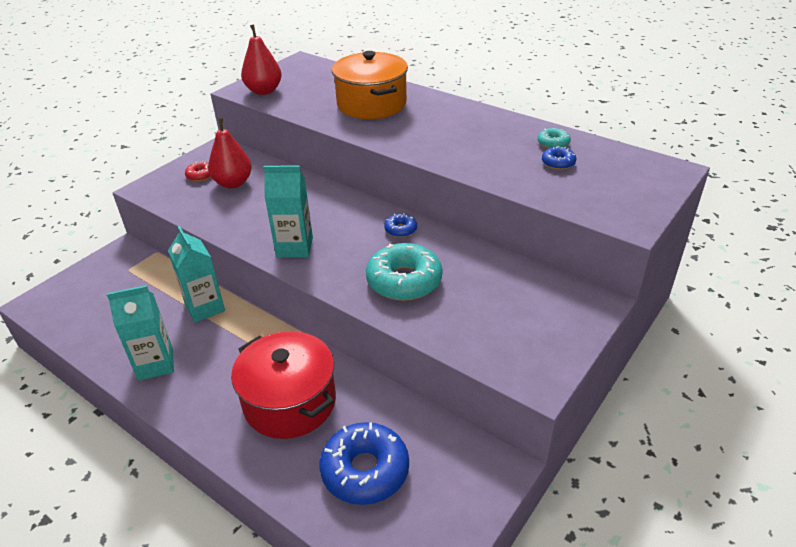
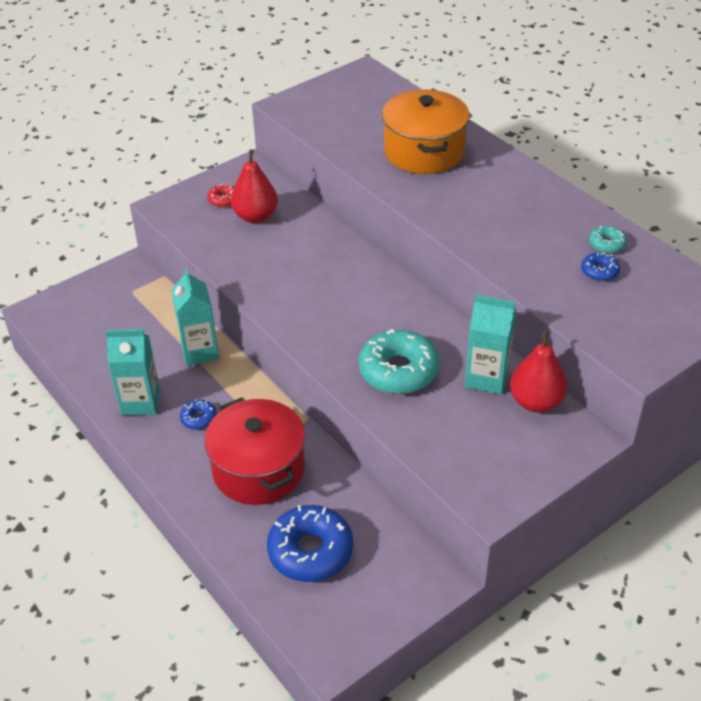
camera: 15 degrees right, 5 degrees up
red pear [241,25,282,95] -> red pear moved to [510,331,567,413]
turquoise carton [264,165,313,258] -> turquoise carton moved to [465,295,516,394]
blue donut [384,213,417,237] -> blue donut moved to [180,399,217,430]

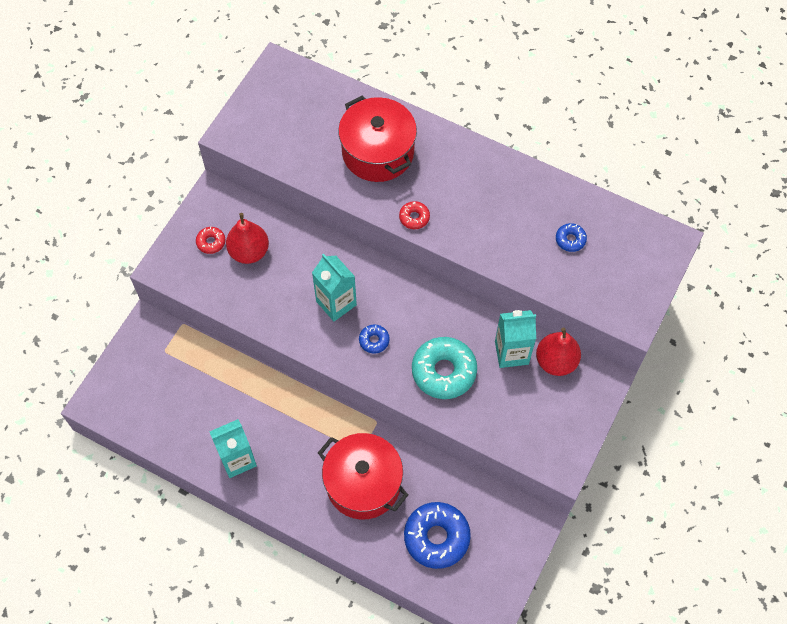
camera: 25 degrees left, 20 degrees up
turquoise carton [171,268,219,366] -> turquoise carton moved to [312,254,357,321]
blue donut [180,399,217,430] -> blue donut moved to [359,325,390,354]
orange pot [382,90,470,174] -> red pot [338,95,417,182]
turquoise donut [589,226,627,254] -> none
none -> red donut [399,201,430,229]

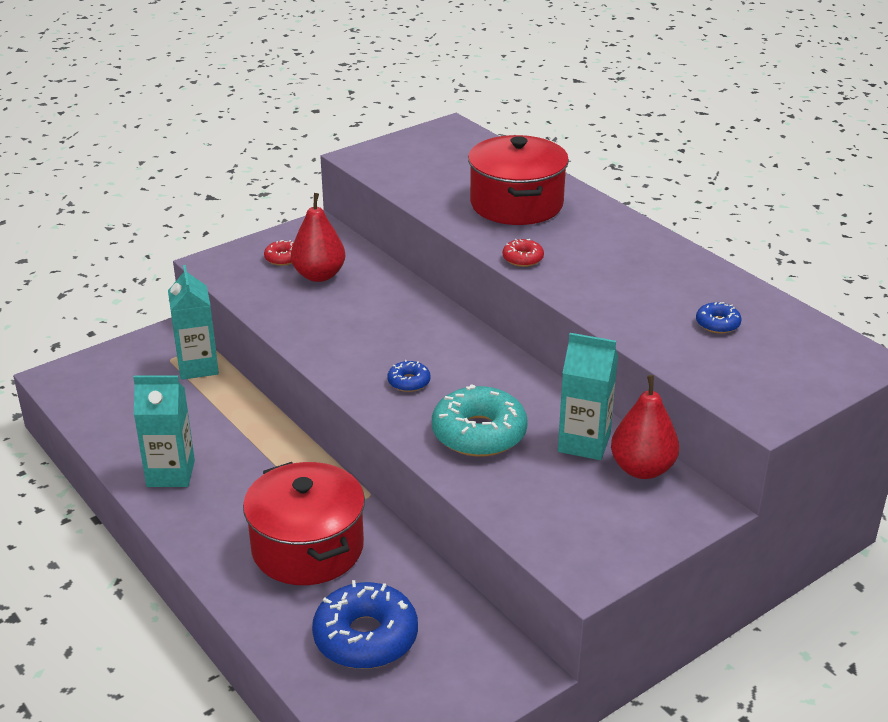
camera: 25 degrees right, 30 degrees down
turquoise carton [312,254,357,321] -> turquoise carton moved to [168,265,219,380]

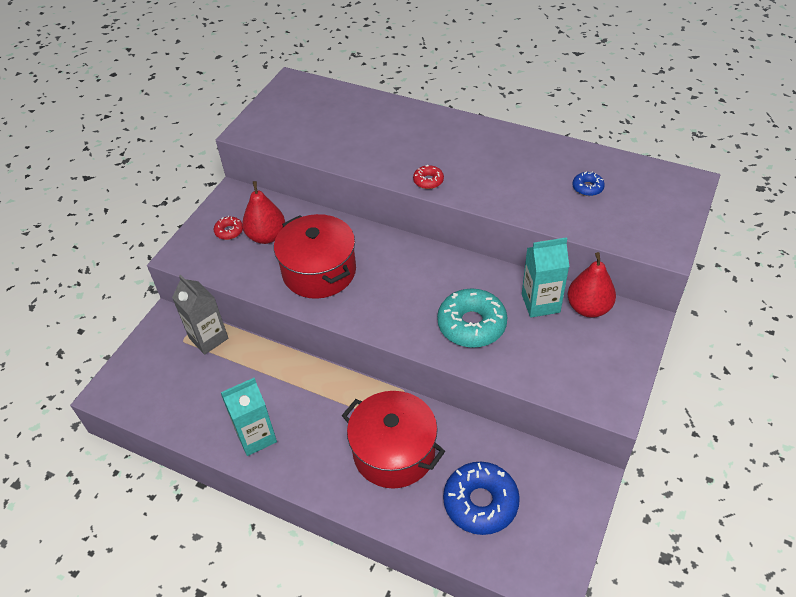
camera: 25 degrees left, 15 degrees up
turquoise carton [168,265,219,380] -> grey carton [172,275,228,355]
blue donut [387,360,431,392] -> none
red pot [468,135,569,225] -> red pot moved to [274,214,356,299]

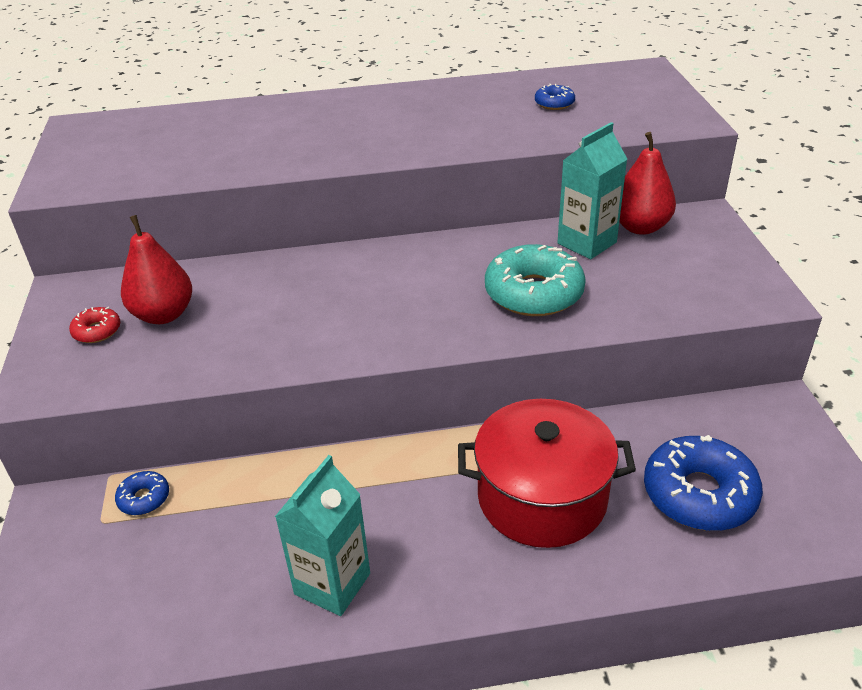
camera: 35 degrees left, 10 degrees down
grey carton [172,275,228,355] -> blue donut [115,471,169,515]
red pot [274,214,356,299] -> none
red donut [413,165,444,189] -> none

